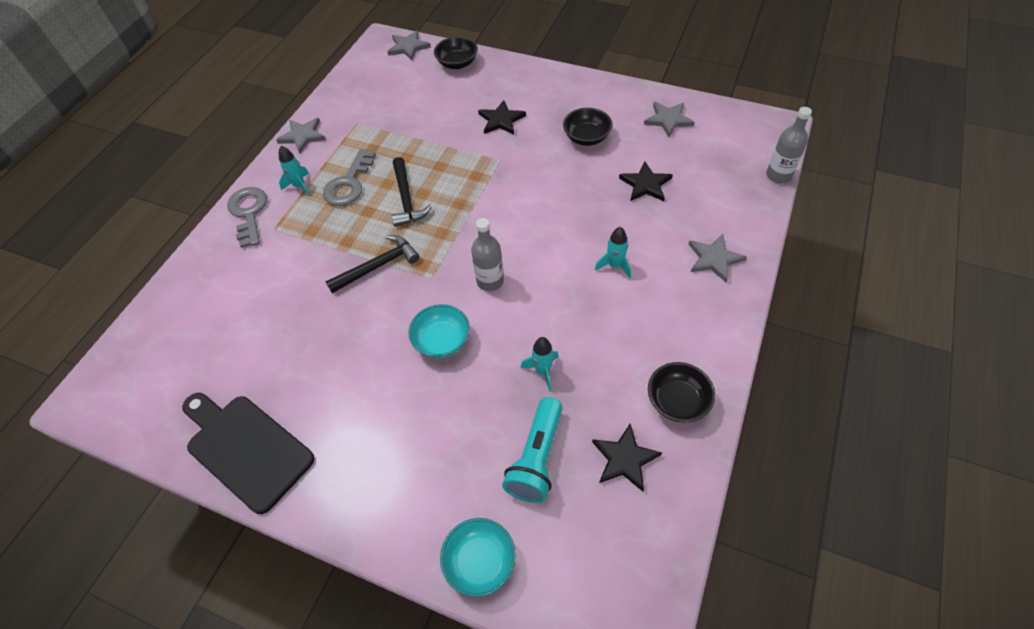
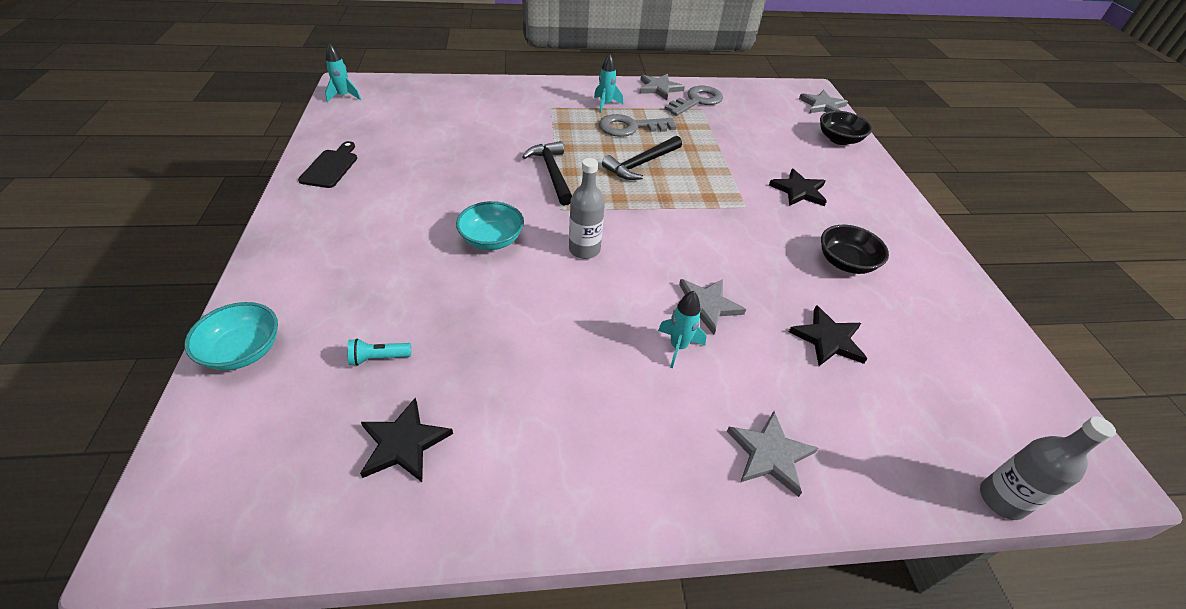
camera: 55 degrees right, 10 degrees down
black cutting board [182,393,315,514] -> black cutting board [298,141,357,188], size x0.55
grey key [227,187,267,248] -> grey key moved to [664,86,723,116]
black hammer [325,235,420,293] -> black hammer turned 135 degrees counterclockwise [522,141,572,205]
turquoise flashlight [502,397,563,503] -> turquoise flashlight [347,338,411,366], size x0.48
turquoise rocket [521,337,559,392] -> turquoise rocket moved to [325,43,361,103]
grey star [644,102,695,137] -> grey star moved to [672,279,746,335]
black bowl [648,362,715,422] -> none

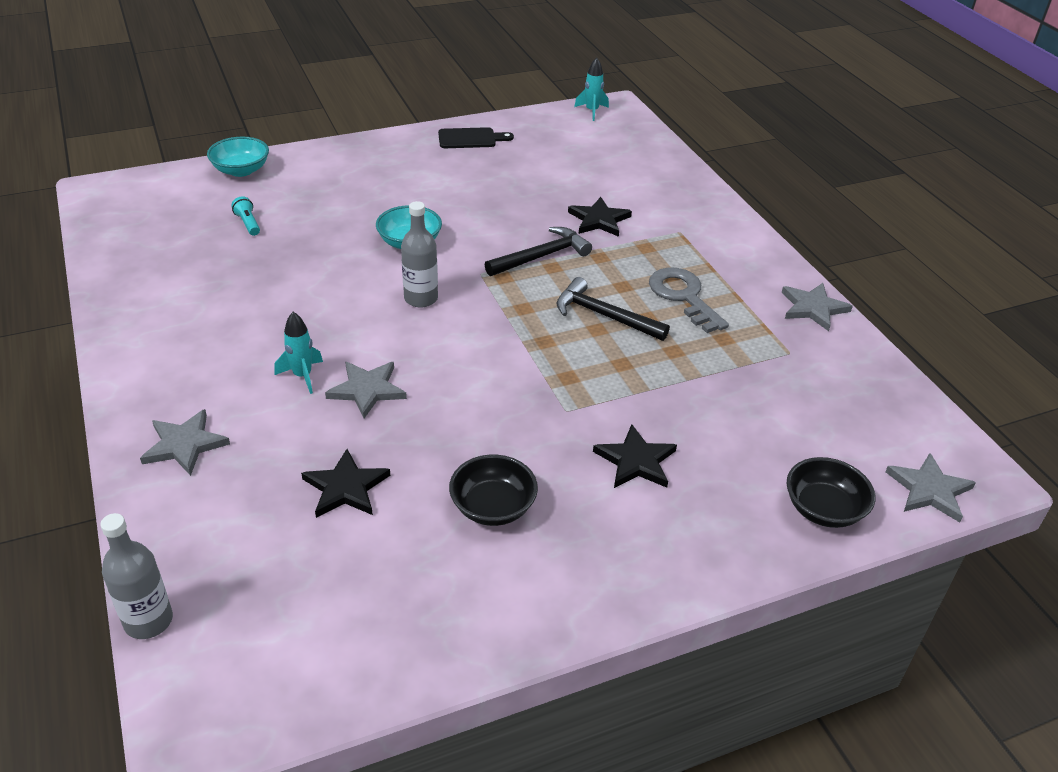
camera: 75 degrees right, 5 degrees down
black star [360,398,453,482] -> black star moved to [568,197,632,237]
turquoise rocket [594,54,623,113] -> none
grey key [664,86,723,116] -> none

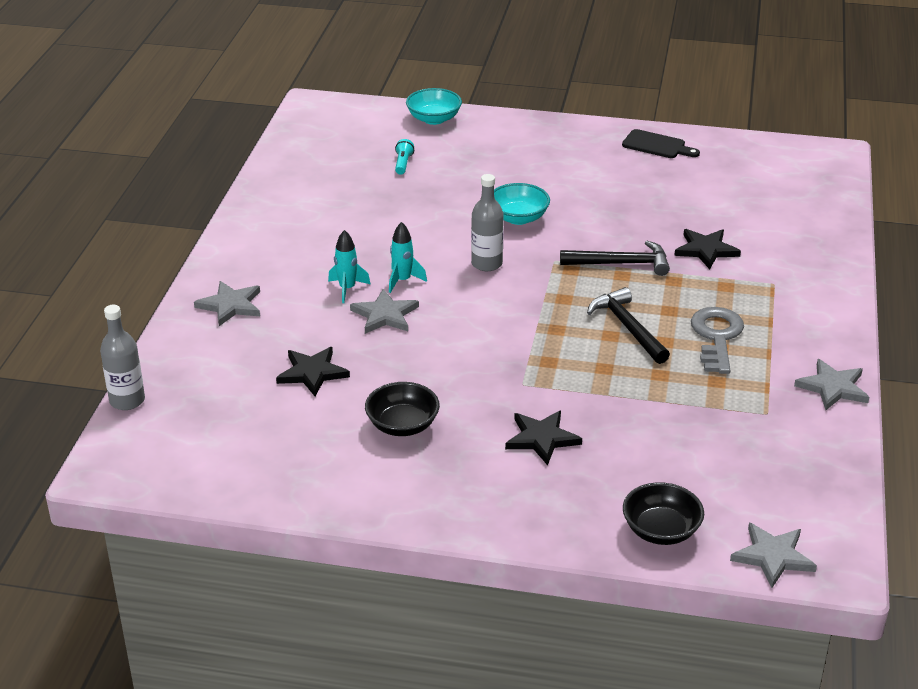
camera: 35 degrees right, 5 degrees down
turquoise rocket [574,57,609,121] -> turquoise rocket moved to [389,222,427,293]

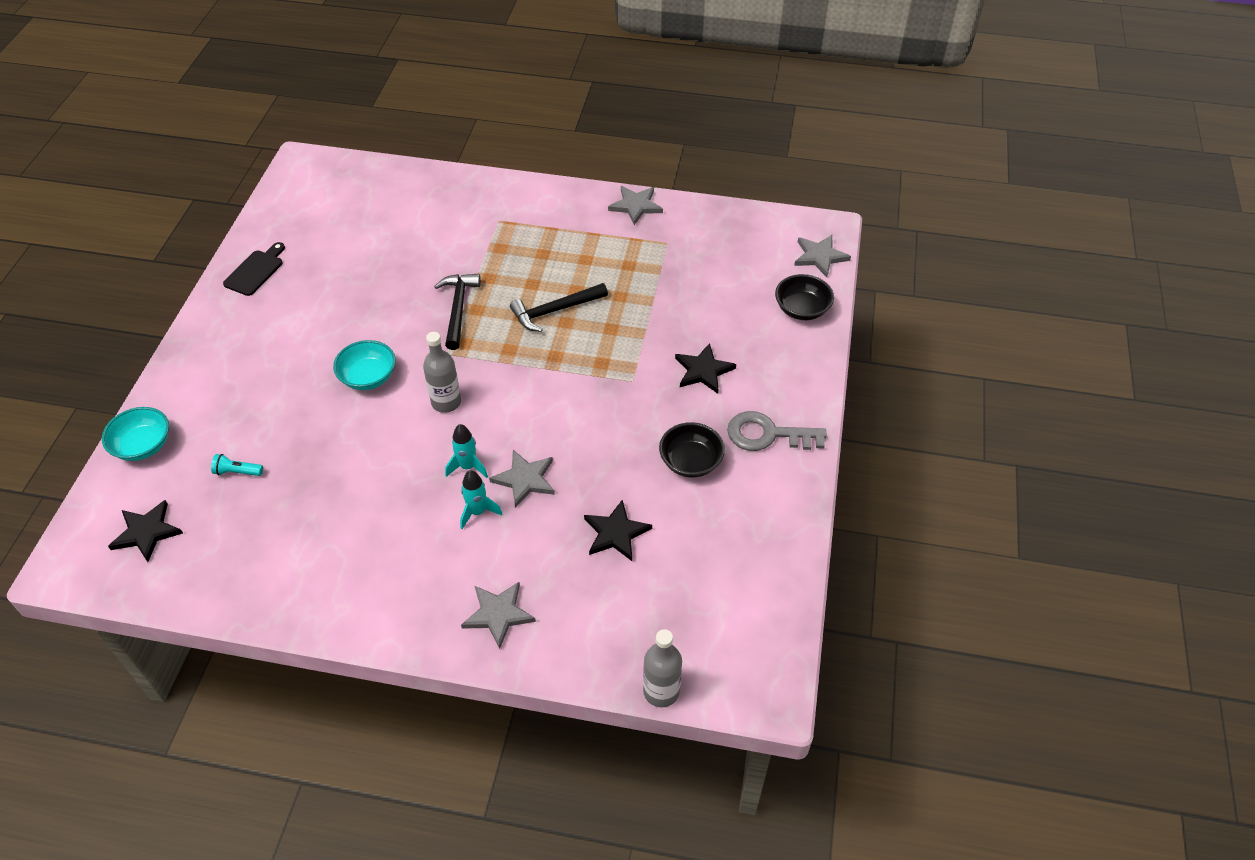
camera: 90 degrees left, 15 degrees up
black star [674,229,741,269] -> black star moved to [108,500,183,562]
grey key [691,307,744,374] -> grey key moved to [727,411,827,451]

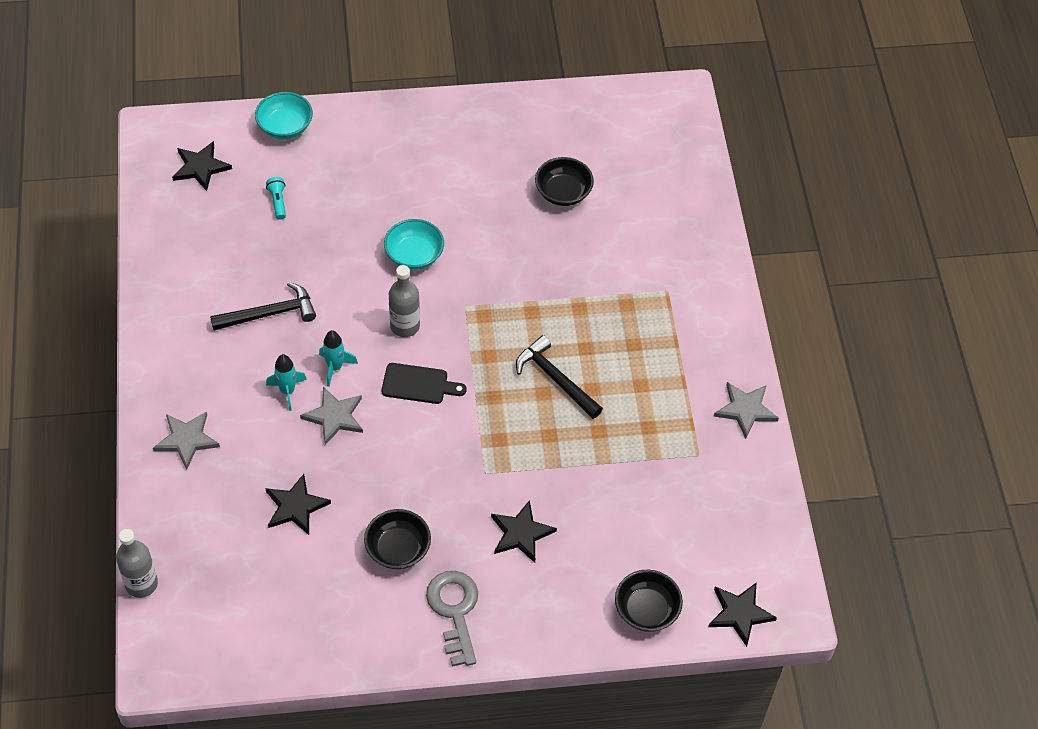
camera: 70 degrees right, 5 degrees up
black cutting board [223,242,285,296] -> black cutting board moved to [382,363,467,404]
black hammer [434,274,481,350] -> black hammer moved to [210,282,316,331]
grey star [794,235,851,277] -> black star [708,583,777,647]
none -> black bowl [535,157,594,206]

